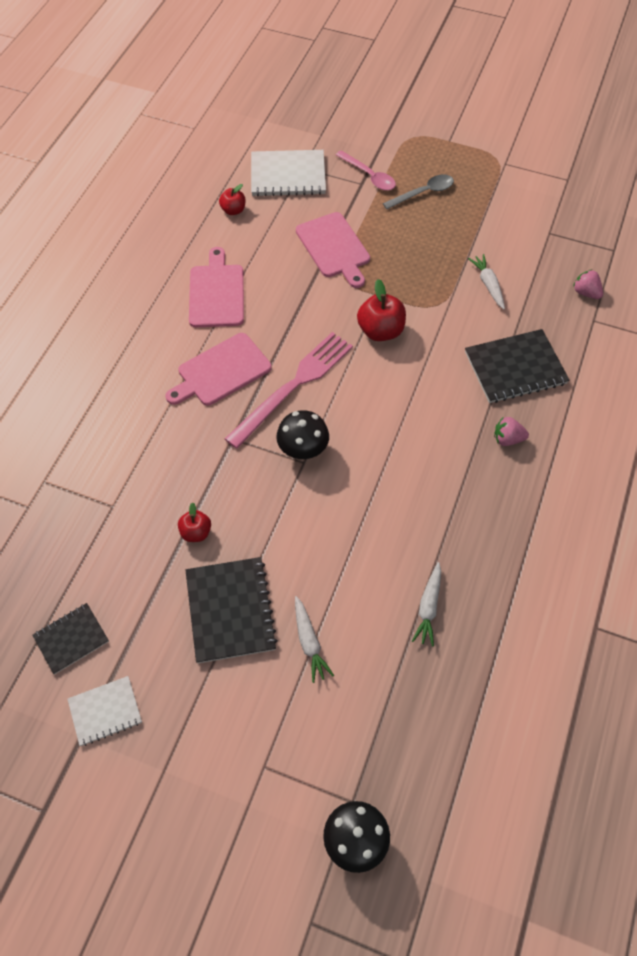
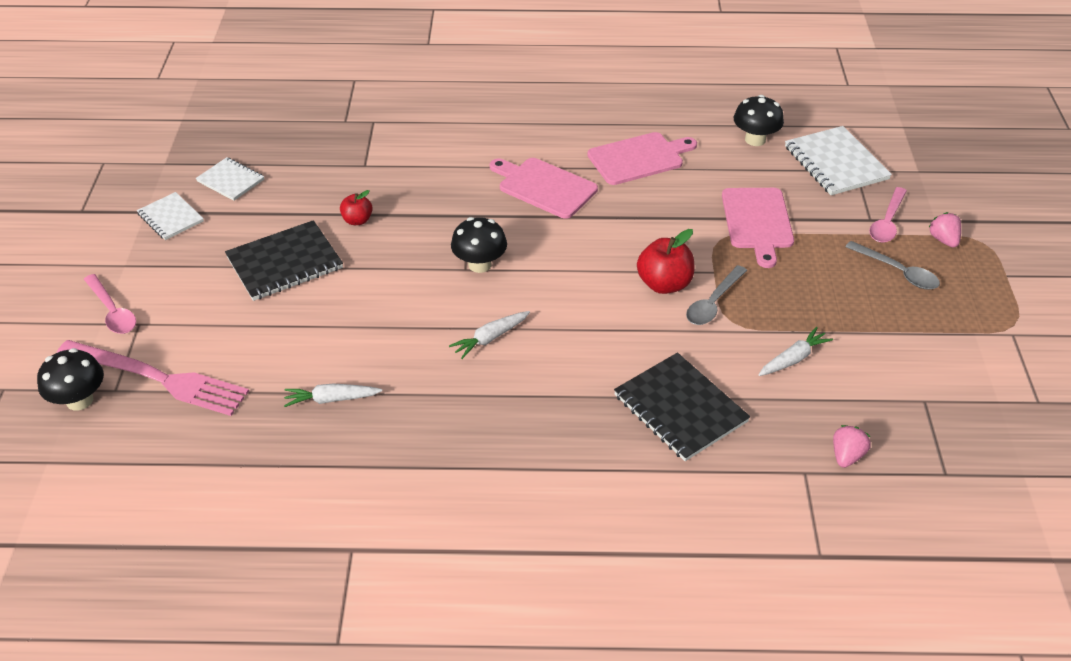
camera: 70 degrees right, 15 degrees down
black notebook [32,603,109,674] -> white notebook [196,157,264,201]
red apple [219,184,245,215] -> black mushroom [734,95,784,146]
pink fork [225,332,353,449] -> pink fork moved to [57,340,249,416]
white carrot [295,596,334,683] -> white carrot moved to [449,311,530,359]
pink cutting board [296,212,370,288] -> pink cutting board turned 45 degrees counterclockwise [722,188,794,268]
pink strawberry [494,417,529,446] -> pink strawberry moved to [929,212,961,248]
none -> pink spoon [84,274,136,334]
none -> grey spoon [686,265,747,325]

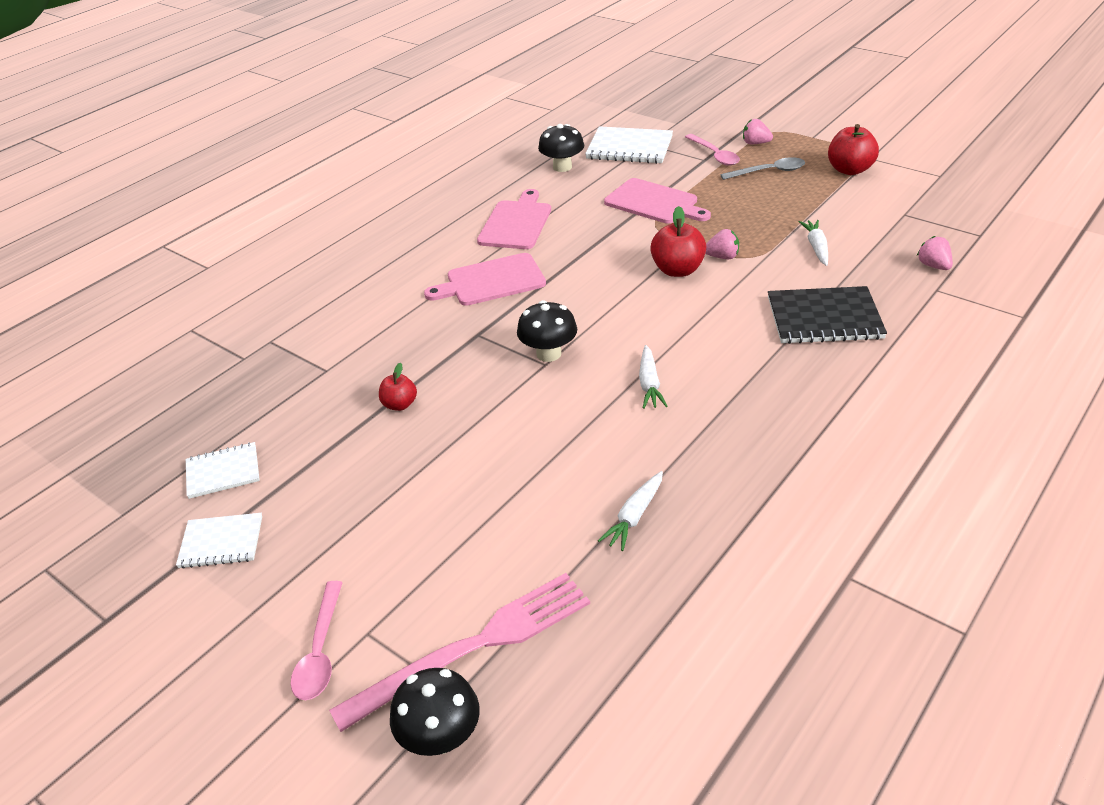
camera: 50 degrees left, 5 degrees down
pink spoon [84,274,136,334] -> pink spoon turned 90 degrees clockwise [290,581,343,700]
black notebook [225,220,343,301] -> none
grey spoon [686,265,747,325] -> pink strawberry [705,229,739,259]
none -> red apple [828,124,879,175]

